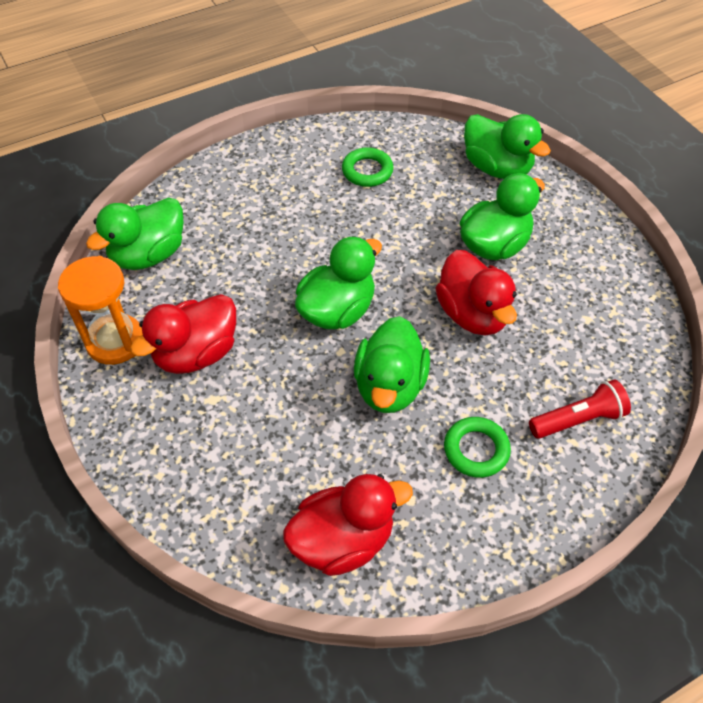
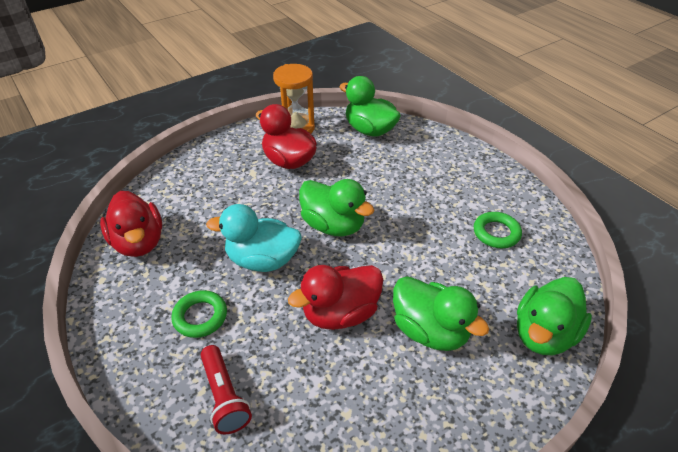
camera: 85 degrees right, 10 degrees down
green duck [354,316,430,413] -> turquoise duck [206,204,302,272]

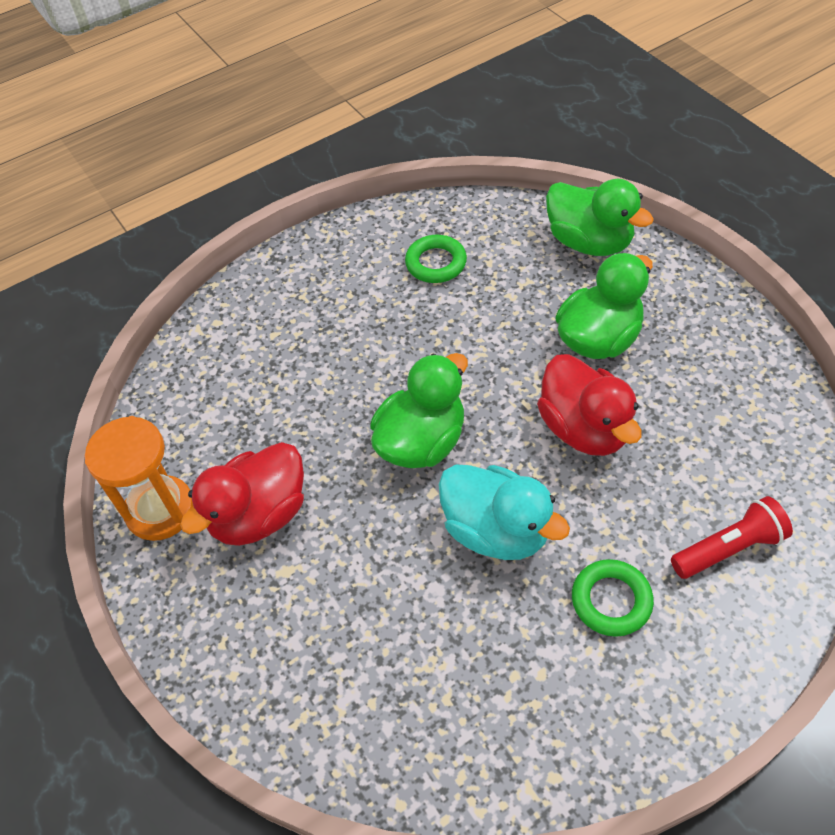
camera: 85 degrees left, 10 degrees up
red duck [100,191,162,257] -> none
turquoise duck [206,204,302,272] -> turquoise duck turned 60 degrees counterclockwise [438,464,570,560]
green duck [339,76,401,137] -> none

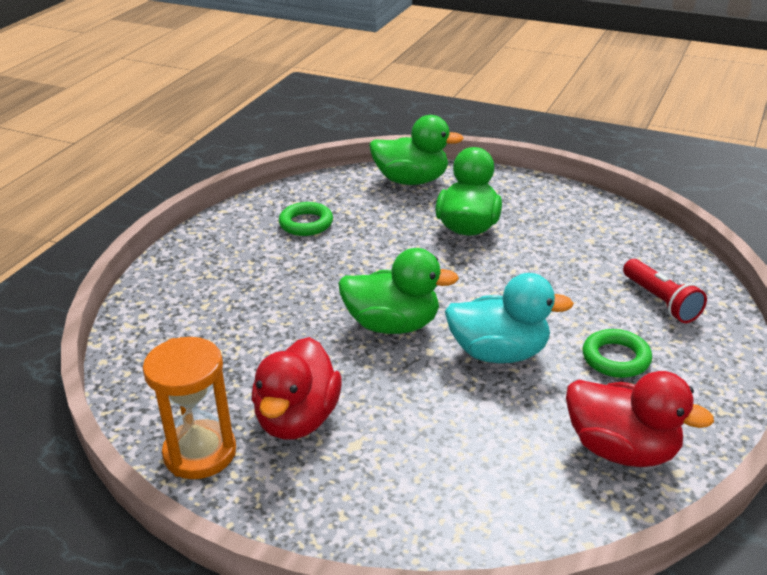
camera: 35 degrees left, 20 degrees down
green duck [370,353,468,468] -> green duck turned 90 degrees clockwise [338,248,459,334]
red duck [537,354,642,456] -> red duck moved to [566,371,714,467]
red flashlight [671,496,793,579] -> red flashlight turned 120 degrees clockwise [623,259,707,323]

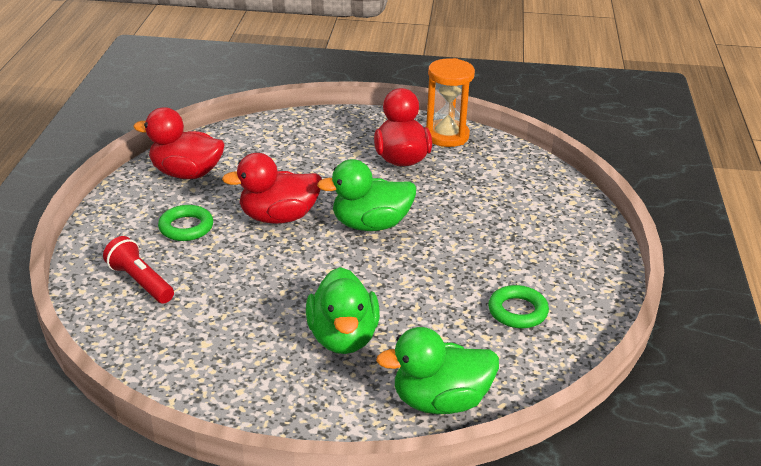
camera: 160 degrees right, 0 degrees up
turquoise duck [445,273,574,363] -> red duck [222,153,322,224]

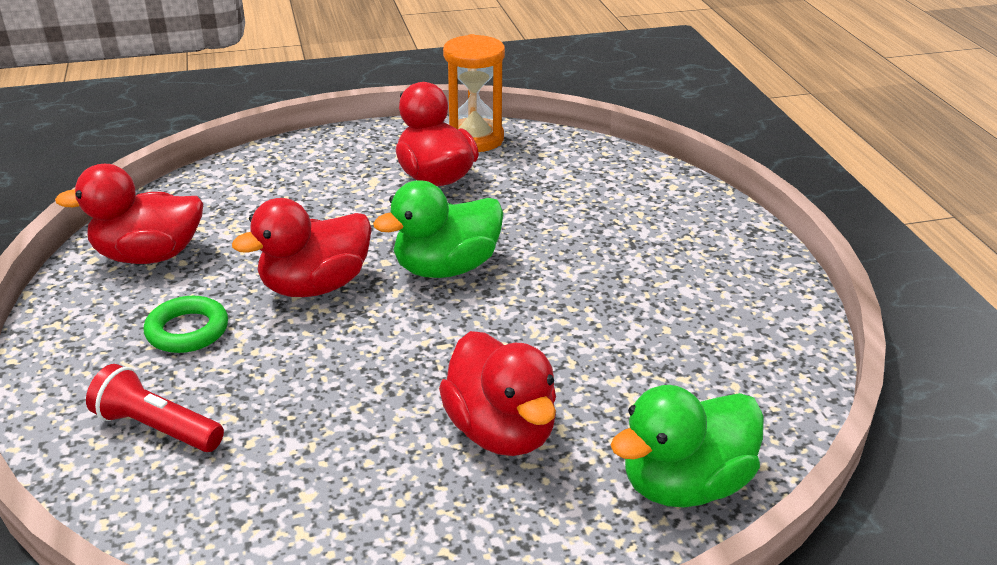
camera: 20 degrees left, 0 degrees up
green duck [306,267,380,354] -> red duck [439,331,556,456]
green ring [488,285,549,328] -> none

